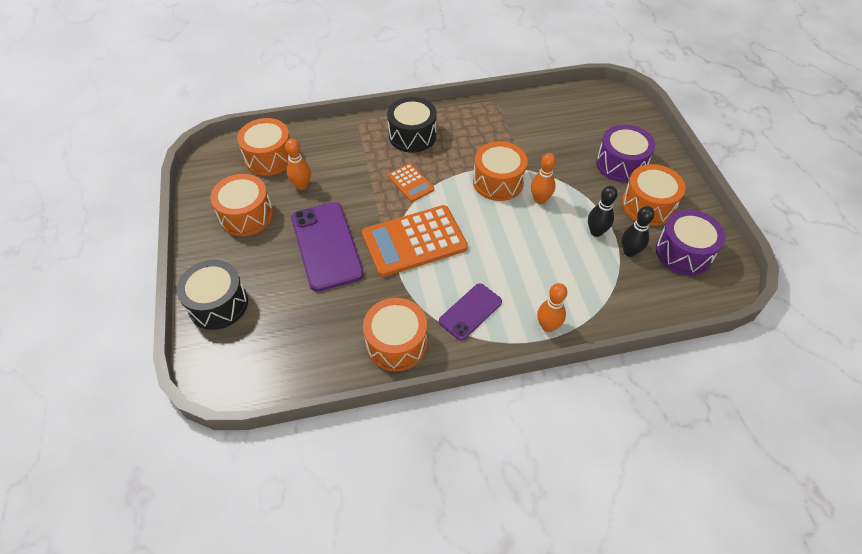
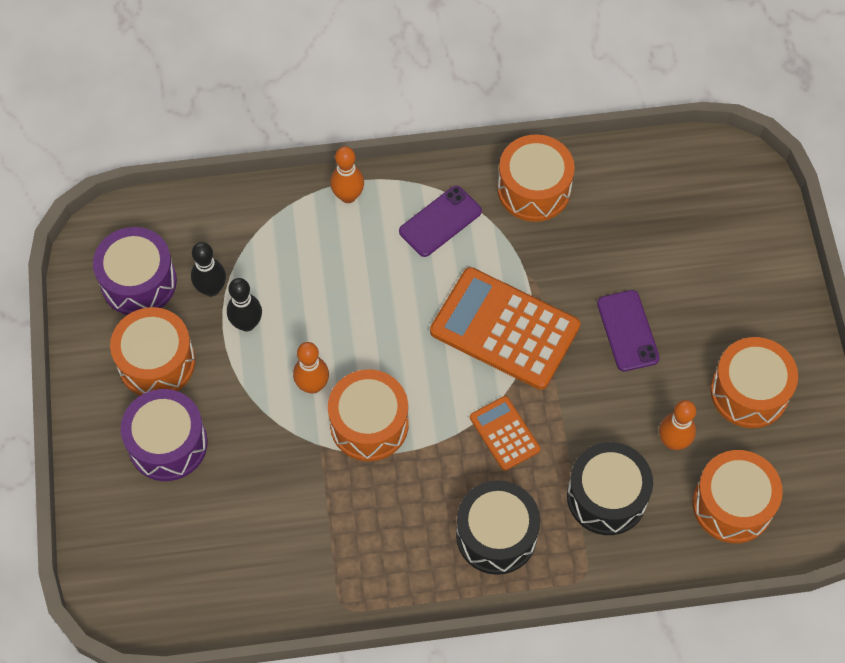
camera: 175 degrees left, 10 degrees up
black drum [176,260,248,330] -> black drum moved to [567,442,653,535]
purple phone [291,202,364,292] -> purple phone [597,290,660,372], size x0.58
orange calculator [362,205,468,277] -> orange calculator turned 135 degrees counterclockwise [430,267,580,390]

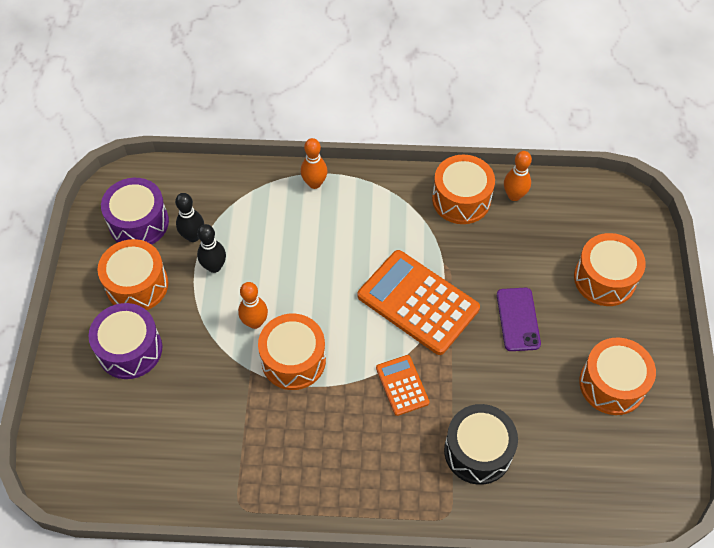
camera: 10 degrees right, 5 degrees down
purple phone [399,186,482,257] -> none
black drum [456,480,540,575] -> none
orange bowling pin [659,400,696,450] -> orange bowling pin moved to [504,151,532,201]
orange drum [693,450,783,543] -> orange drum moved to [574,233,646,306]

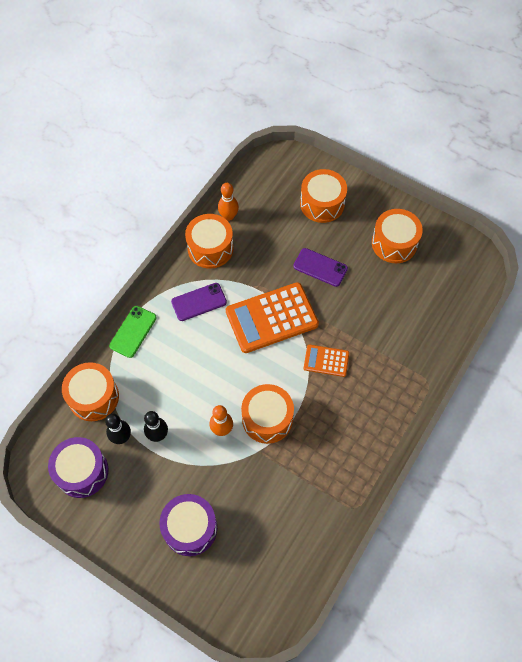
camera: 60 degrees left, 5 degrees up
orange drum [98,239,168,310] -> orange drum moved to [62,362,119,421]
orange bowling pin [301,138,328,189] -> green phone [109,306,157,358]
black drum [444,404,518,485] -> none
none -> purple phone [171,283,227,321]

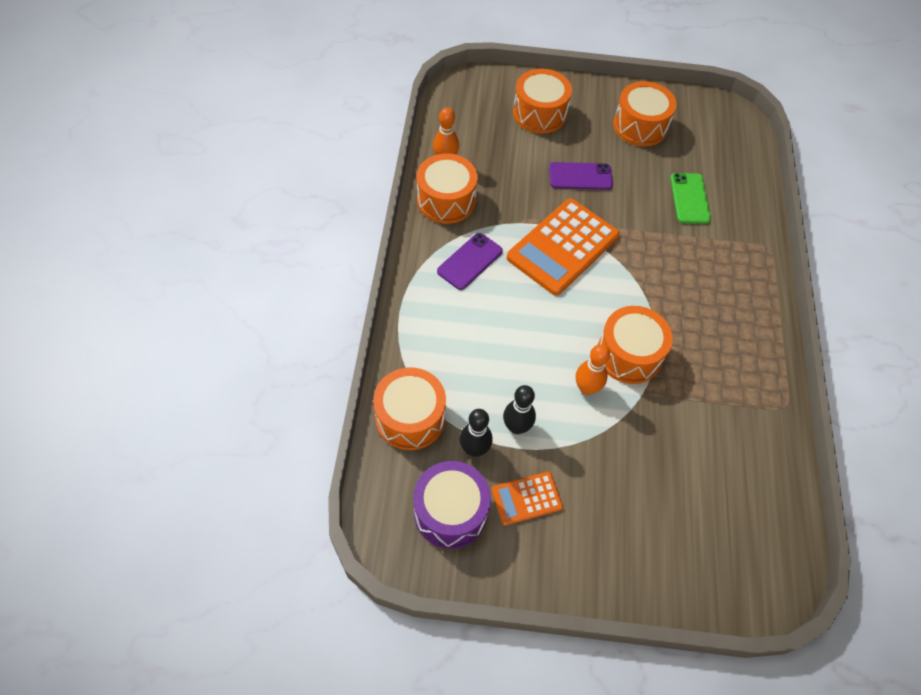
camera: 30 degrees left, 5 degrees down
green phone [109,306,157,358] -> green phone moved to [670,173,711,224]
purple drum [159,494,217,556] -> none
orange calculator [304,345,349,377] -> orange calculator moved to [491,472,563,526]

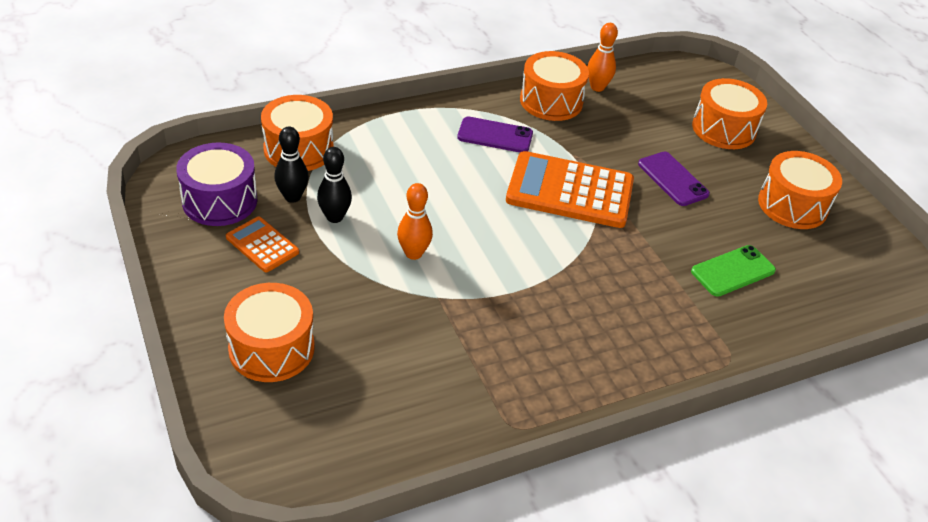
camera: 60 degrees right, 15 degrees down
orange drum [598,306,673,384] -> orange drum moved to [224,283,315,382]

